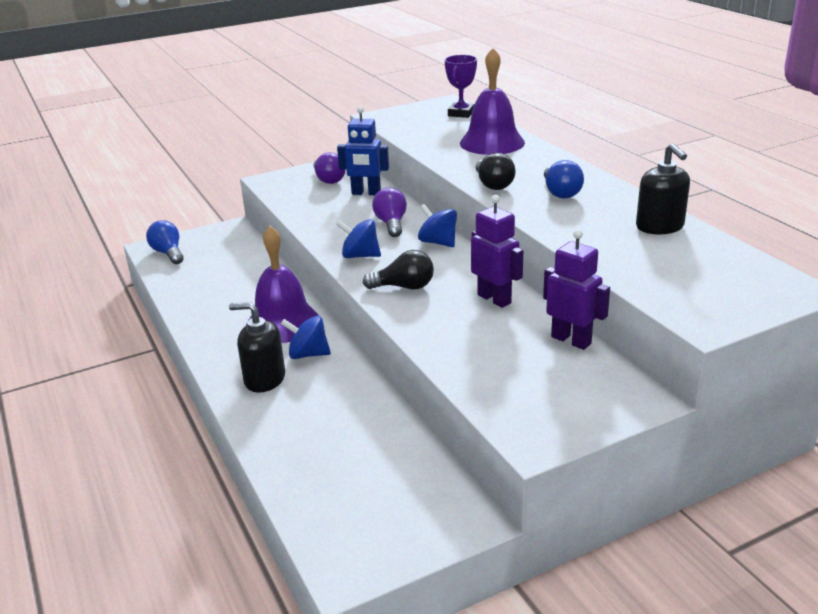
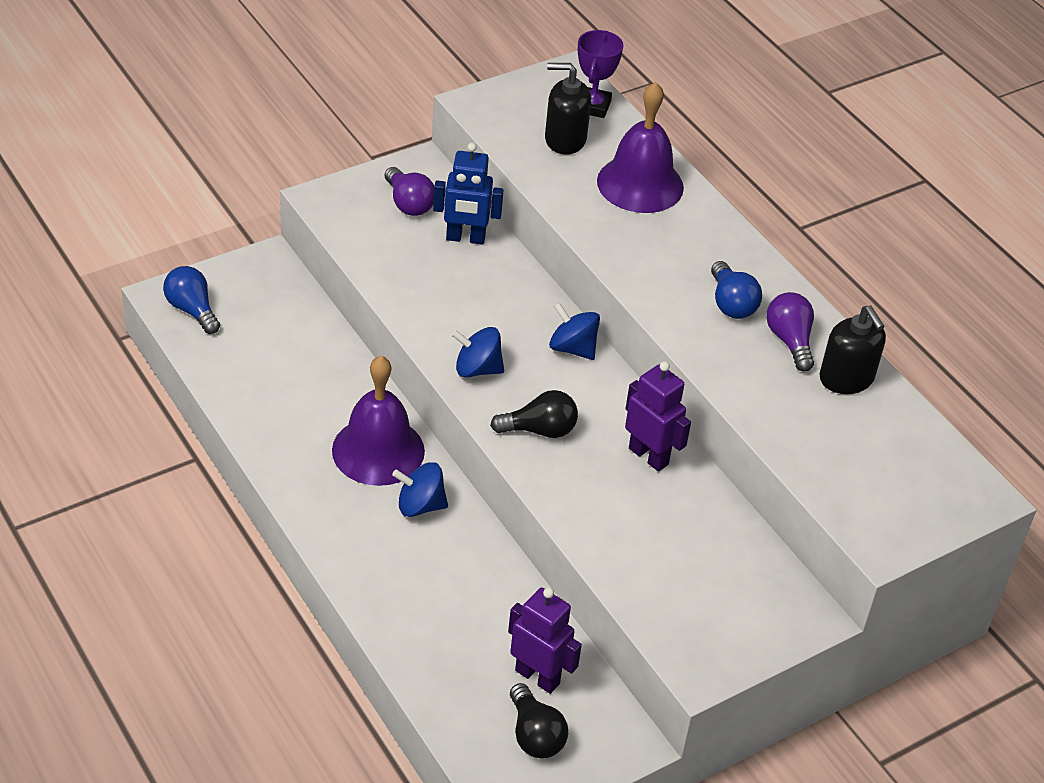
camera: 10 degrees left, 15 degrees up
black soap dispenser [229,302,285,393] -> black soap dispenser moved to [545,63,591,155]
purple light bulb [372,188,407,237] -> purple light bulb moved to [766,292,814,372]
black light bulb [475,153,516,190] -> black light bulb moved to [510,683,568,758]
purple robot [543,229,610,350] -> purple robot moved to [508,587,582,694]

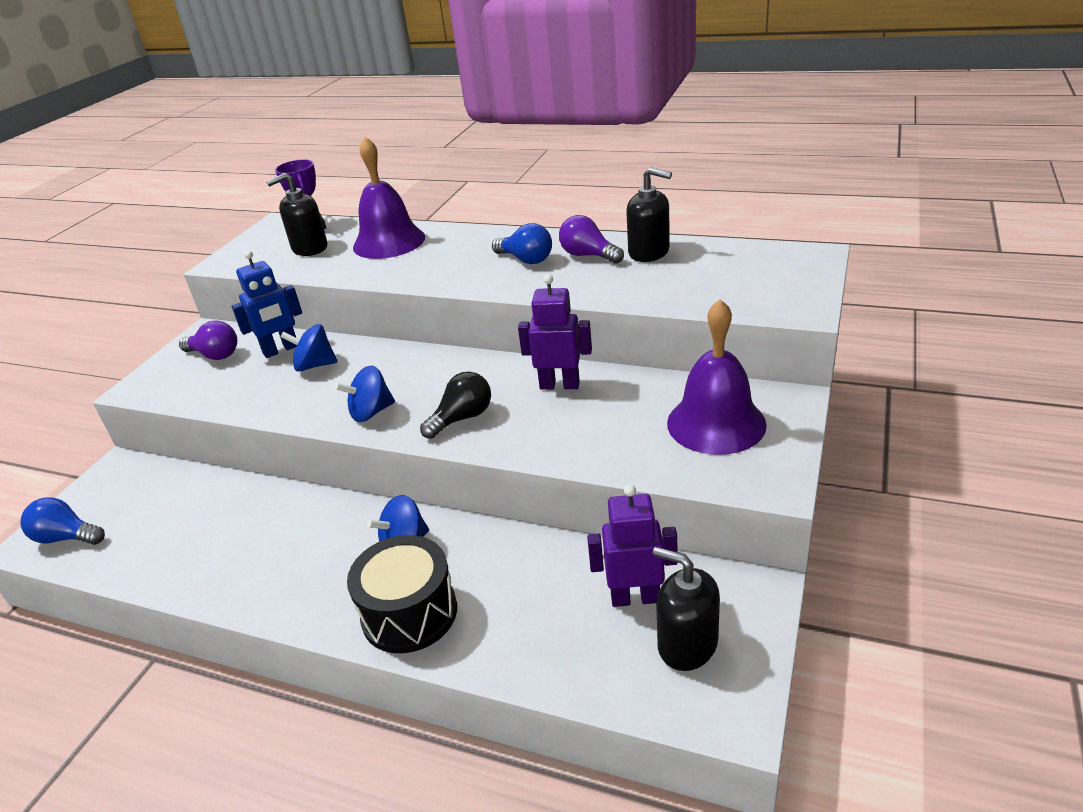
camera: 30 degrees left, 10 degrees down
purple bell [332,356,425,486] -> purple bell moved to [667,299,767,455]
black light bulb [510,683,568,758] -> black soap dispenser [653,547,720,671]
blue spinning top [549,302,600,360] -> blue spinning top moved to [280,324,337,372]
none -> black drum [347,535,457,653]

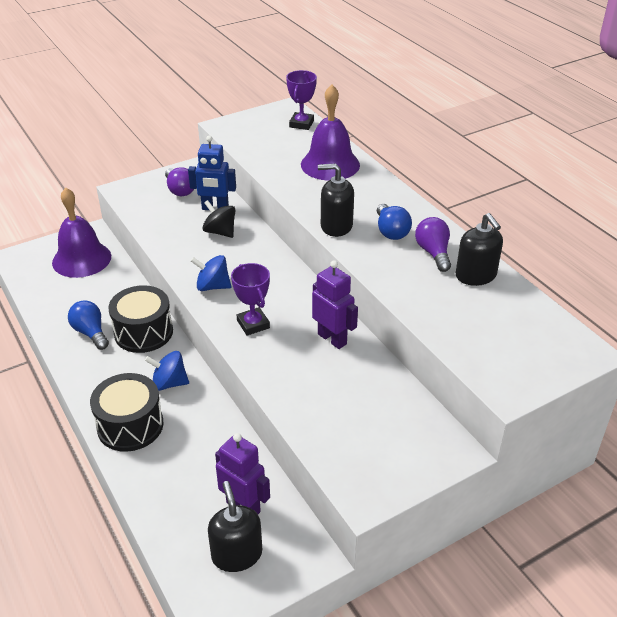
camera: 35 degrees right, 5 degrees up
blue light bulb [21,497,105,545] -> blue light bulb moved to [68,300,109,350]
black soap dispenser [266,173,327,256] -> black soap dispenser moved to [318,163,354,237]
blue spinning top [280,324,337,372] -> black spinning top [202,200,235,238]
black light bulb [420,372,491,439] -> purple trophy [231,263,270,336]
purple bell [667,299,767,455] -> purple bell moved to [52,187,111,278]
none -> black drum [108,285,173,353]

